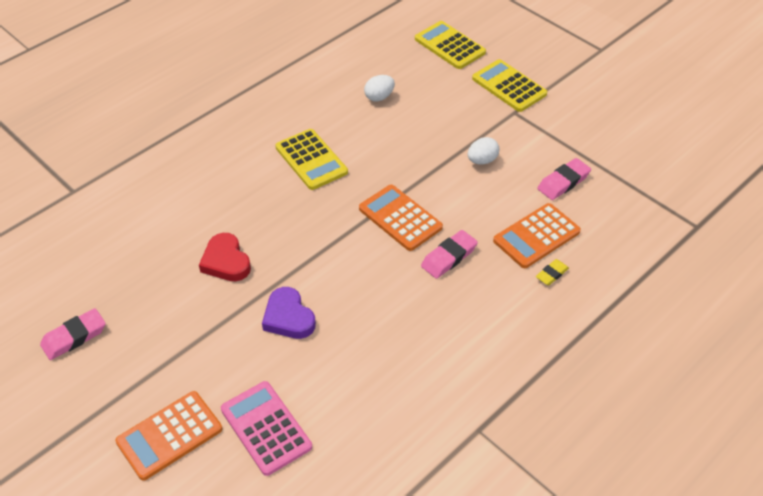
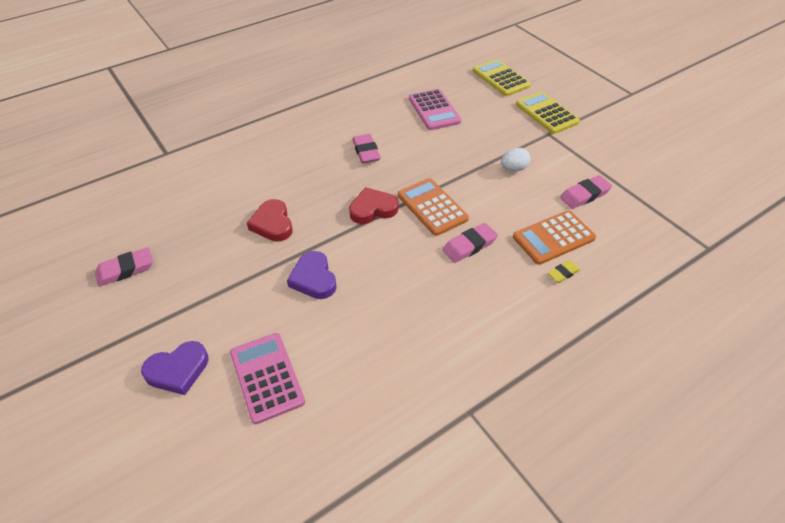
camera: 10 degrees right, 0 degrees up
orange calculator [115,391,222,481] -> purple heart [141,341,209,395]
yellow calculator [275,129,348,190] -> pink eraser [352,134,381,163]
white egg [364,75,395,101] -> pink calculator [409,89,461,130]
none -> red heart [349,187,399,224]

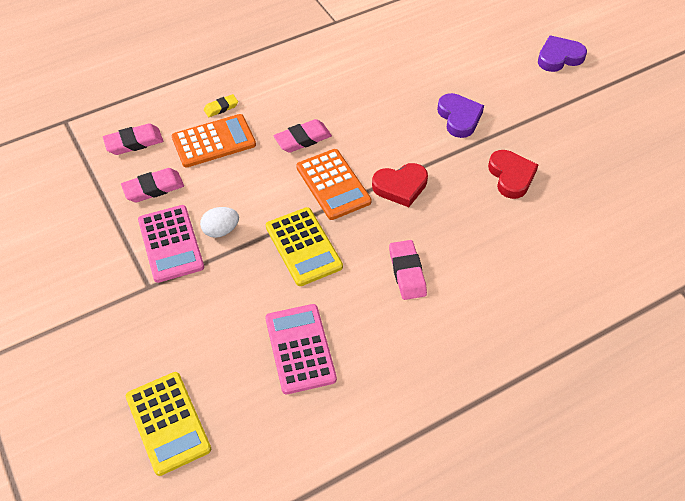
camera: 175 degrees left, 5 degrees up
pink eraser [95,247,153,287] -> pink eraser moved to [103,123,163,155]
pink calculator [230,333,305,424] -> pink calculator moved to [138,205,204,283]
yellow calculator [516,92,580,134] -> yellow calculator moved to [266,207,343,286]

